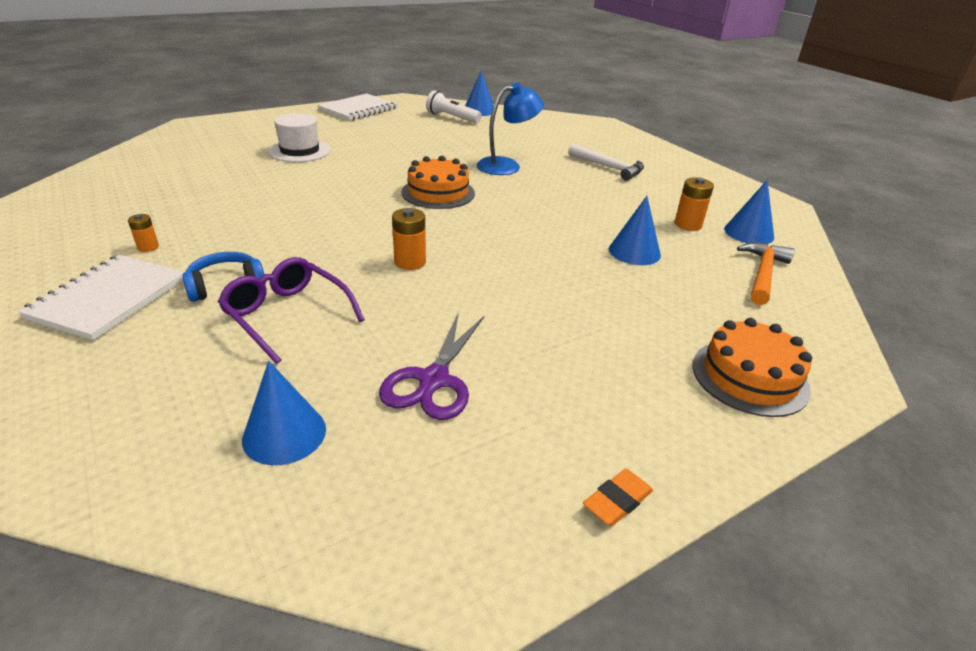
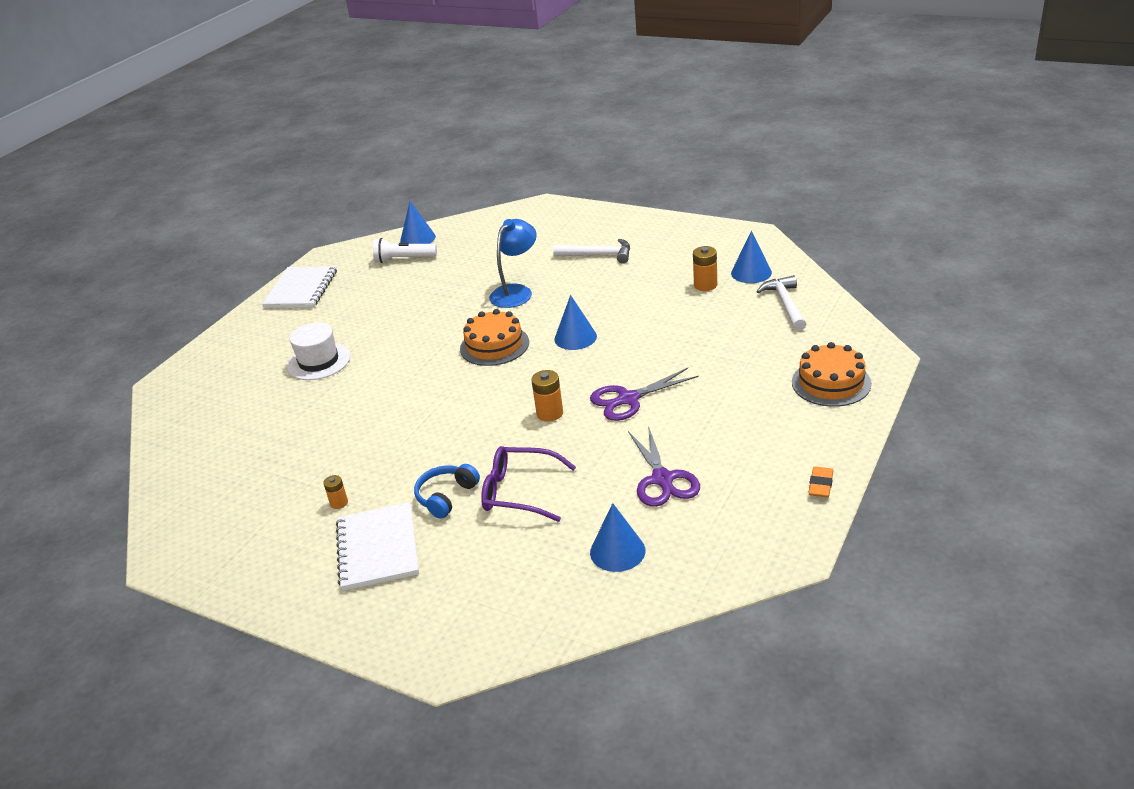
camera: 25 degrees left, 0 degrees up
blue cone [609,196,661,265] -> blue cone moved to [554,295,597,350]
orange hammer [737,242,795,305] -> white hammer [756,275,806,331]
none -> purple scissors [590,368,699,421]

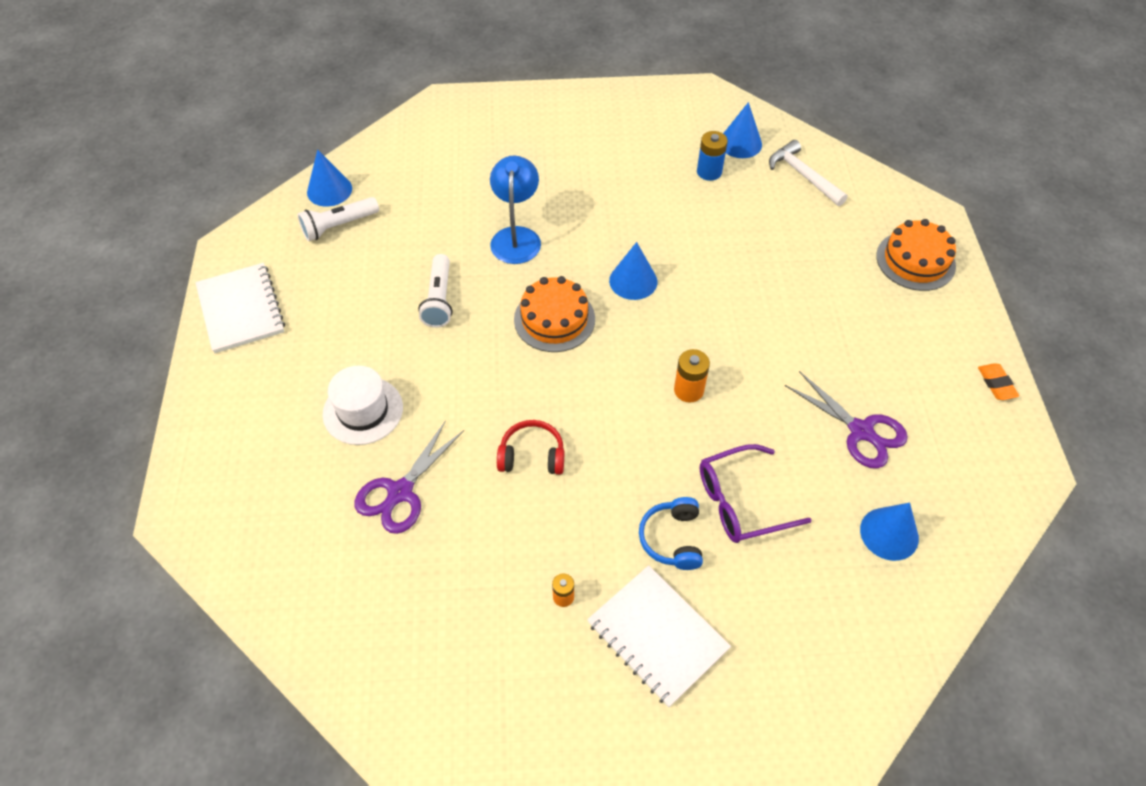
camera: 35 degrees left, 20 degrees up
white hammer [553,239,630,263] -> none
purple scissors [590,368,699,421] -> purple scissors moved to [354,420,464,534]
orange battery [693,246,717,291] -> blue battery [697,131,728,181]
none -> white flashlight [418,254,452,328]
none -> red headphones [497,420,564,475]

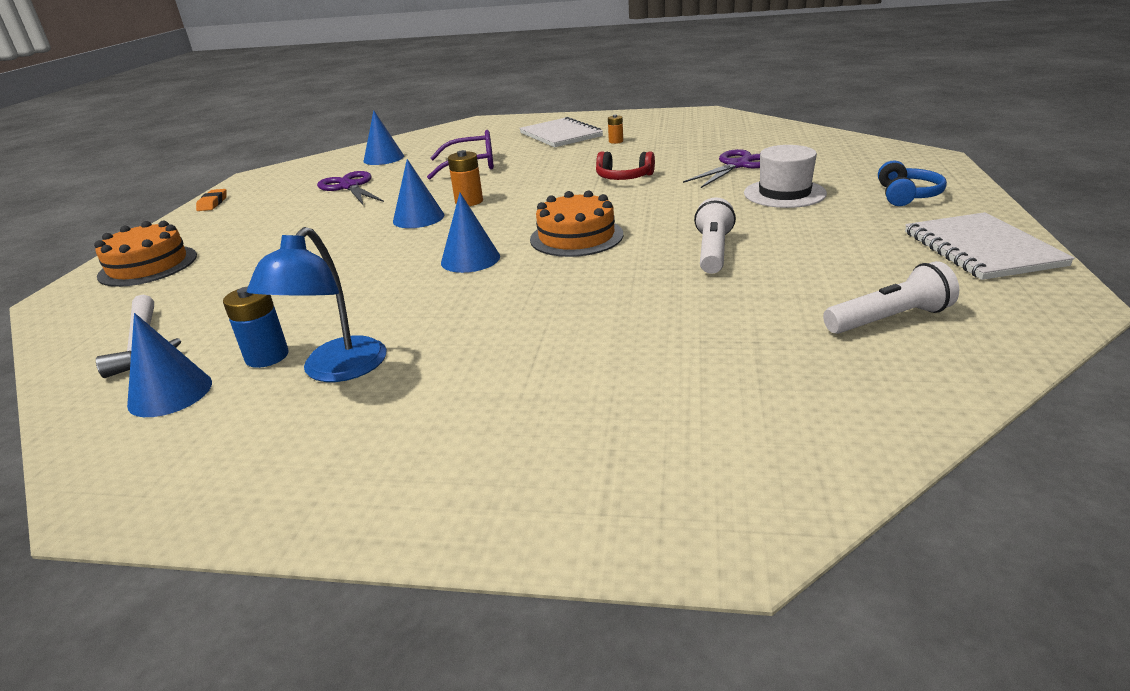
camera: 165 degrees left, 25 degrees down
blue cone [307,150,352,206] -> blue cone moved to [393,159,444,228]
blue lamp [490,156,541,264] -> blue lamp moved to [247,227,387,382]
blue headphones [639,497,703,570] -> blue headphones moved to [878,160,947,206]

